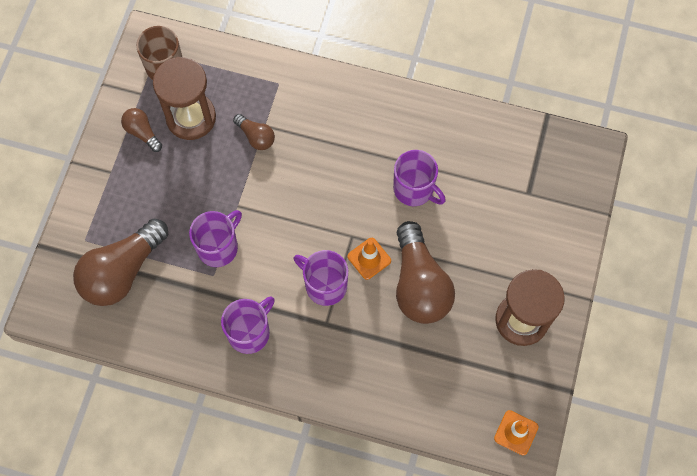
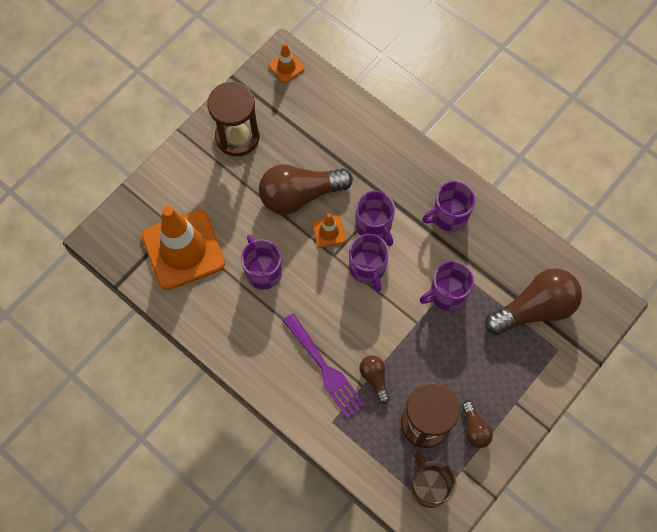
camera: 155 degrees left, 0 degrees up
brown light bulb [396,221,455,324] -> brown light bulb turned 120 degrees counterclockwise [259,164,353,215]
none -> orange traffic cone [142,206,225,290]
none -> purple fork [282,313,366,419]
none -> purple mug [349,234,389,292]

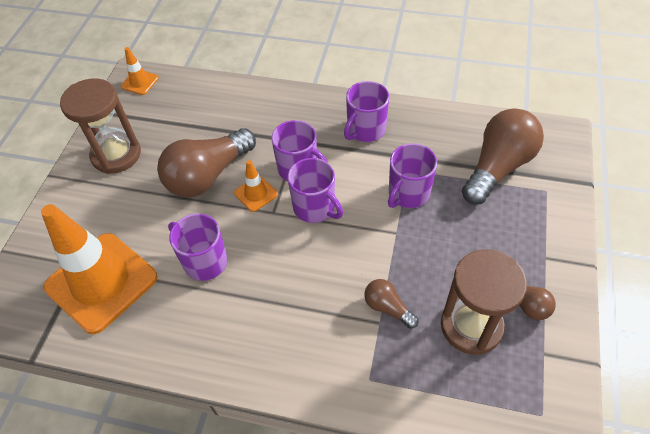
camera: 25 degrees left, 15 degrees down
purple fork [282,313,366,419] -> none
brown mug [411,450,457,508] -> none

